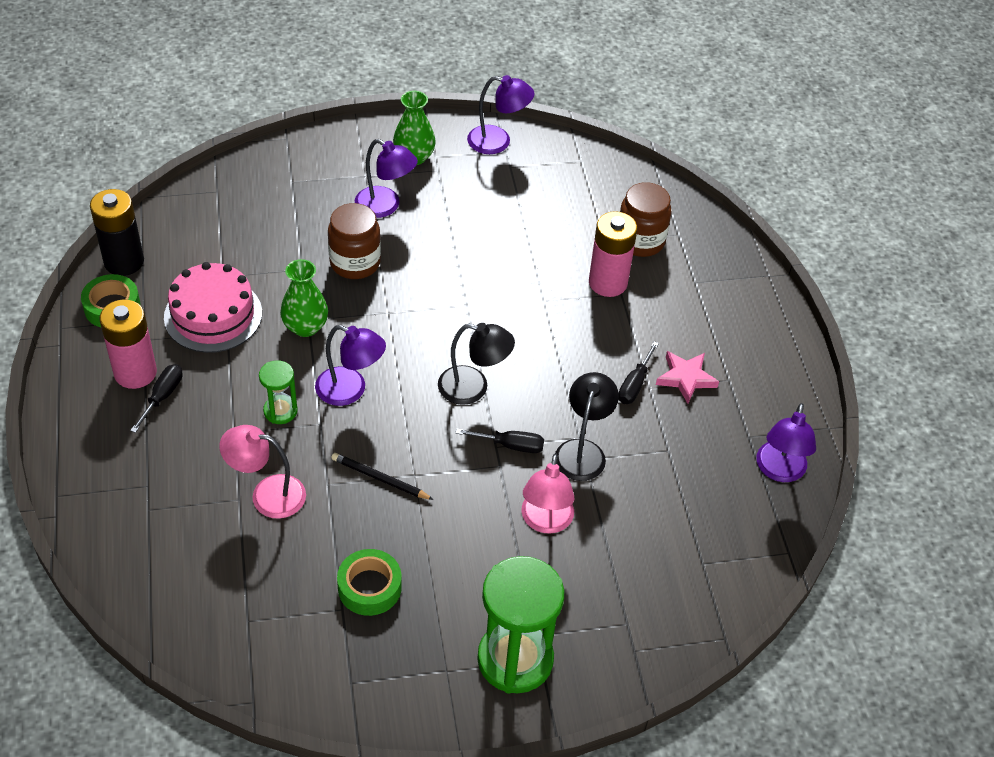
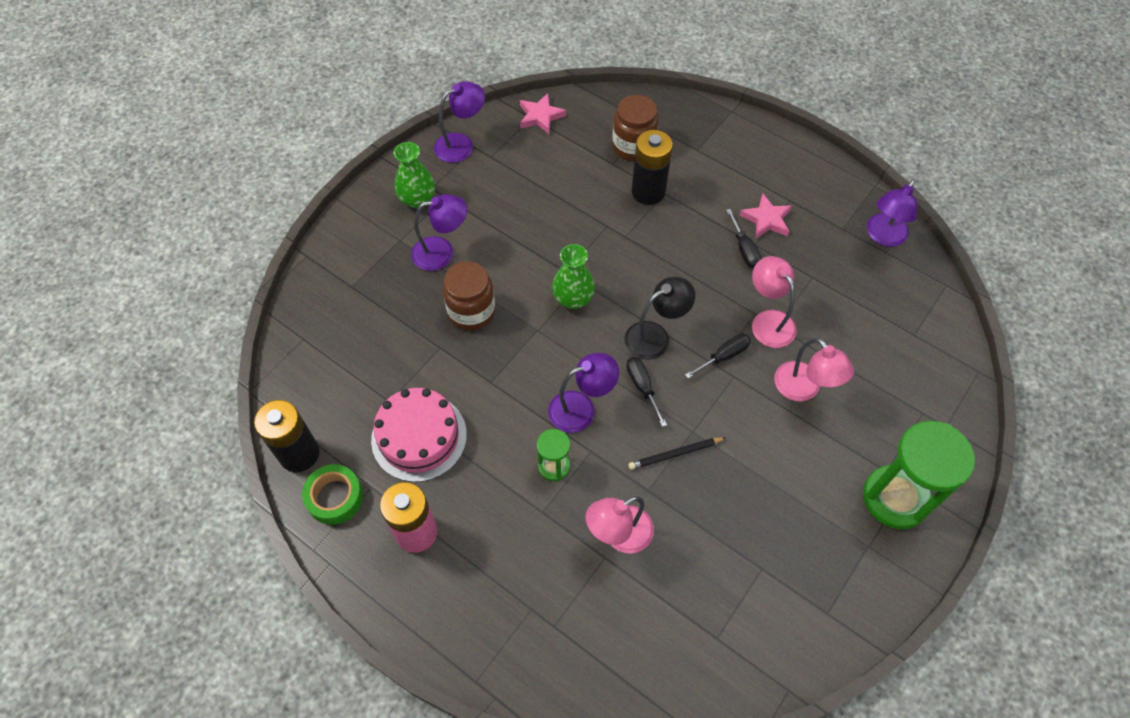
camera: 40 degrees left, 10 degrees up
black screwdriver [130,364,183,433] -> black screwdriver moved to [626,357,667,427]
green vase [280,259,328,337] -> green vase moved to [552,244,595,309]
green tape [337,549,402,616] -> none
black lamp [555,372,619,481] -> pink lamp [752,256,796,348]
pink battery [589,211,637,297] -> black battery [631,130,673,205]
purple lamp [756,403,816,482] -> purple lamp turned 60 degrees clockwise [867,179,918,247]
none -> pink star [520,93,566,134]

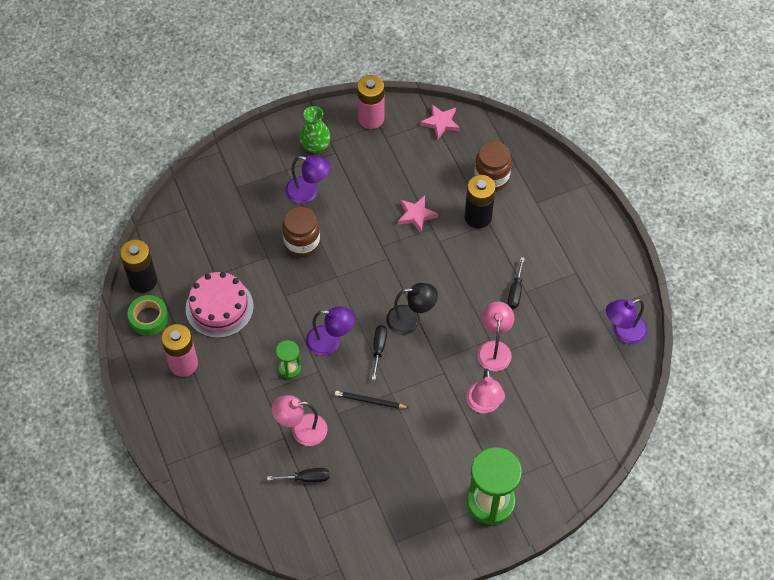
camera: 30 degrees right, 0 degrees up
purple lamp [434,81,485,163] -> pink battery [357,75,384,129]
green vase [552,244,595,309] -> none
black screwdriver [685,333,751,379] -> black screwdriver moved to [267,468,329,482]
pink star [740,194,792,239] -> pink star moved to [398,195,438,233]

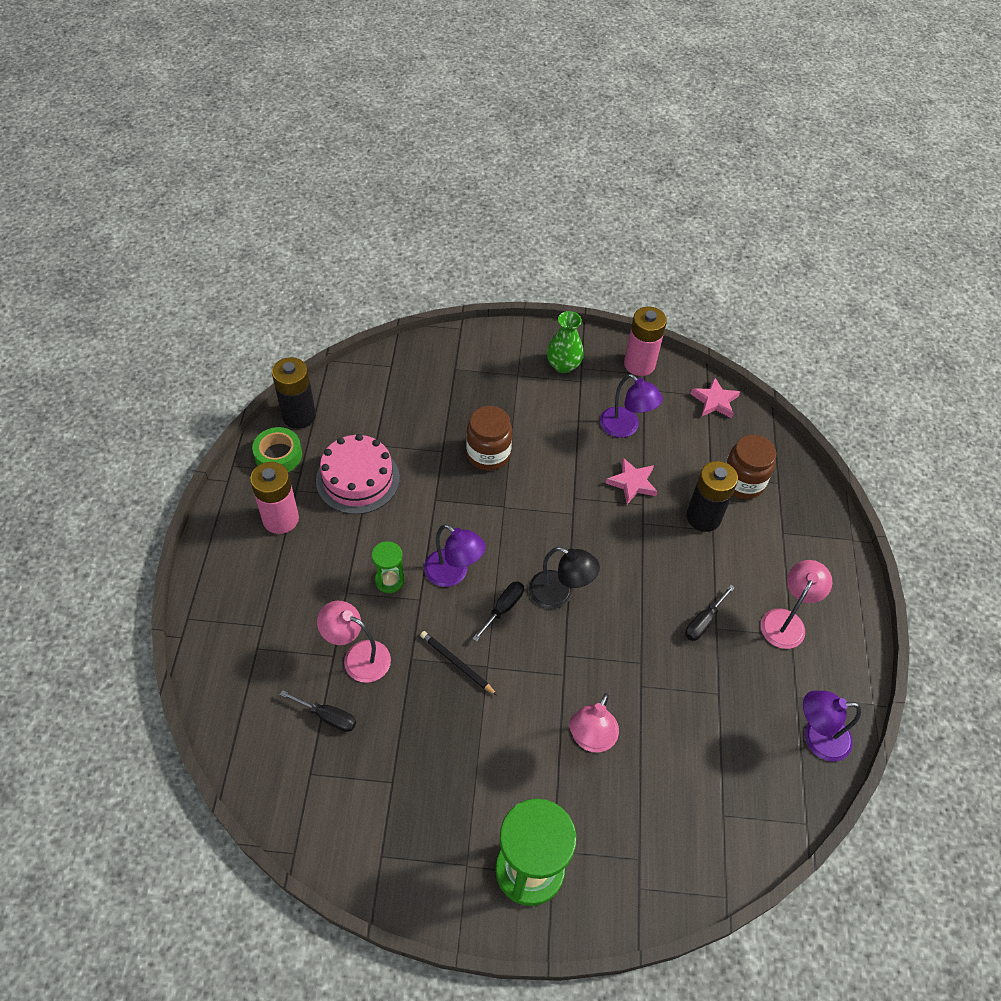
camera: 25 degrees right, 5 degrees down
purple lamp [285,155,331,204] -> purple lamp moved to [600,374,663,438]
pink lamp [477,302,514,371] -> pink lamp moved to [761,560,833,649]

